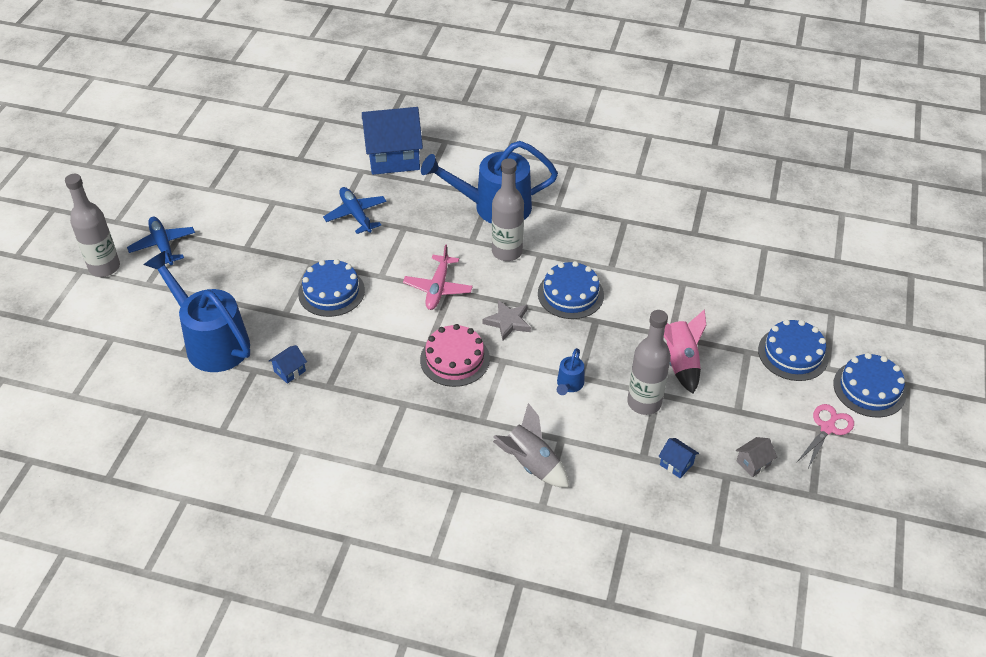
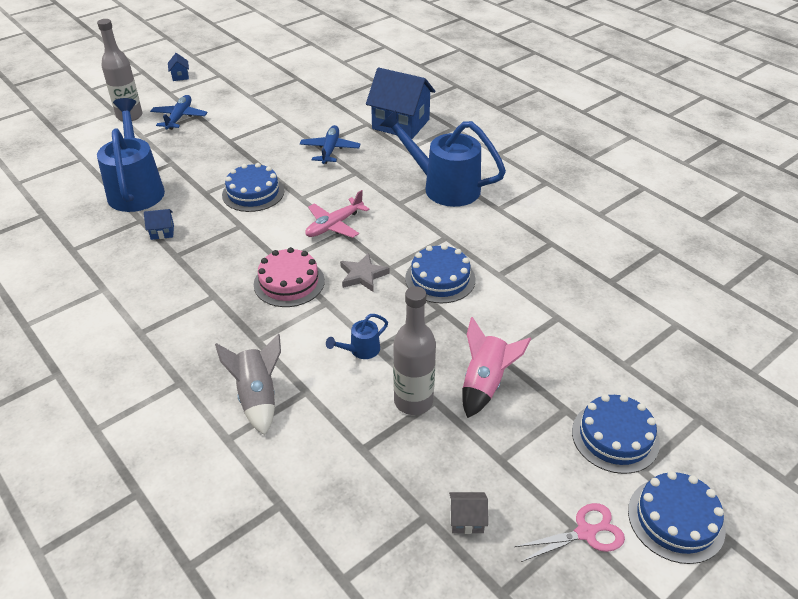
camera: 35 degrees right, 5 degrees down
grey bottle [492,158,524,261] -> none
blue house [658,438,699,478] -> blue house moved to [168,53,189,81]

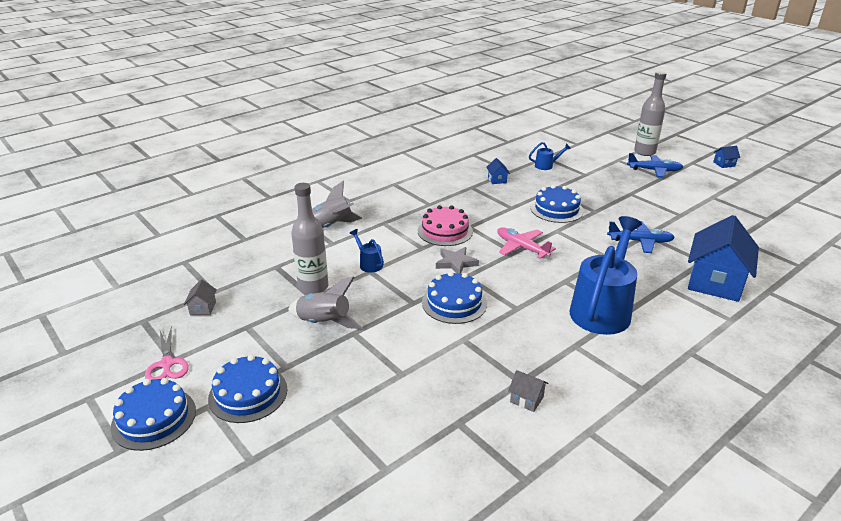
camera: 90 degrees right, 10 degrees down
blue watering can [97,98,165,212] -> blue watering can [529,142,571,170], size x0.43
pink rocket [462,317,531,418] -> grey rocket [288,276,362,329]
none -> grey house [508,370,548,412]

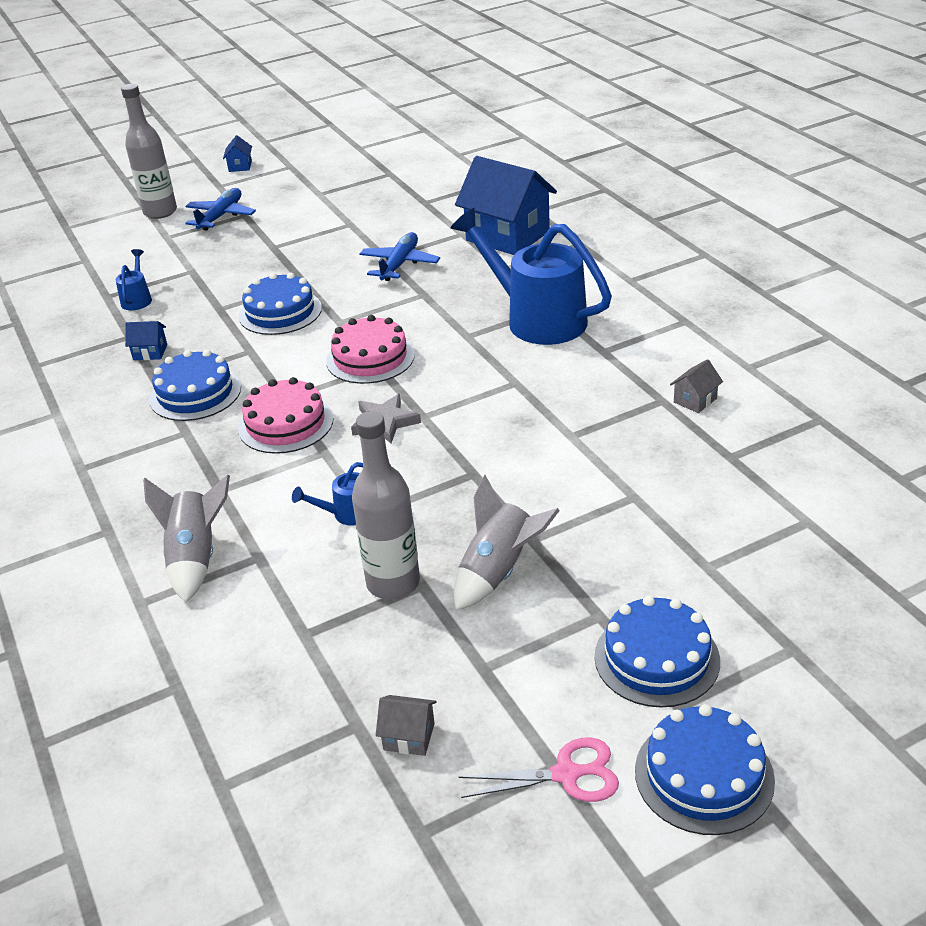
camera: 75 degrees left, 5 degrees up
blue cake [422,271,487,324] -> blue cake moved to [149,350,241,421]
pink plane [497,227,556,259] -> pink cake [326,315,415,384]

